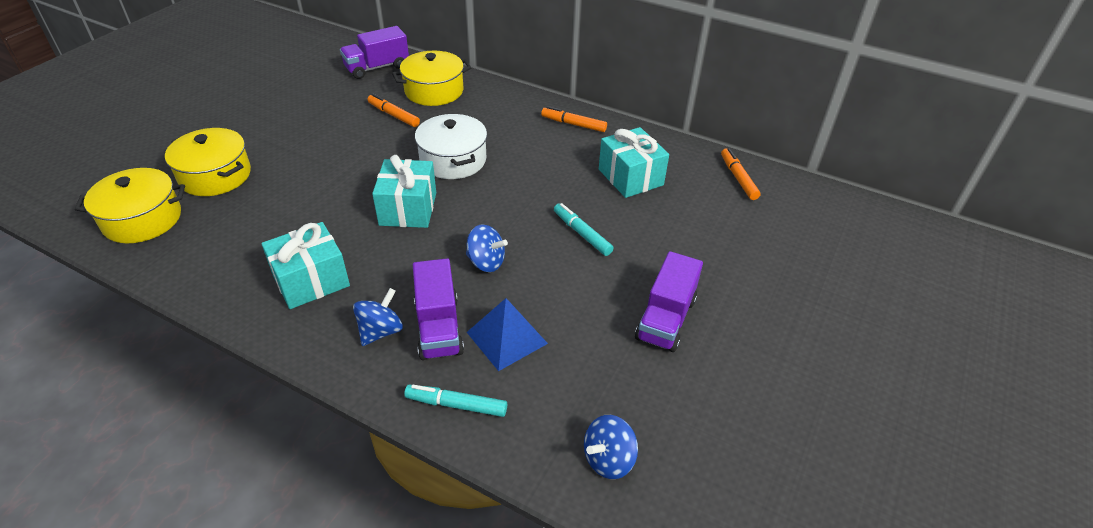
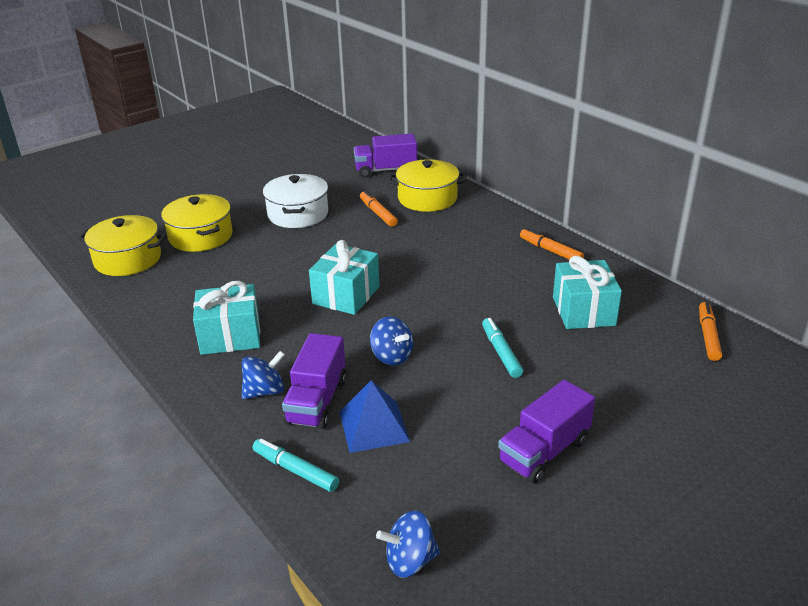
camera: 25 degrees right, 10 degrees down
white pot [415,114,487,179] -> white pot moved to [263,174,328,228]

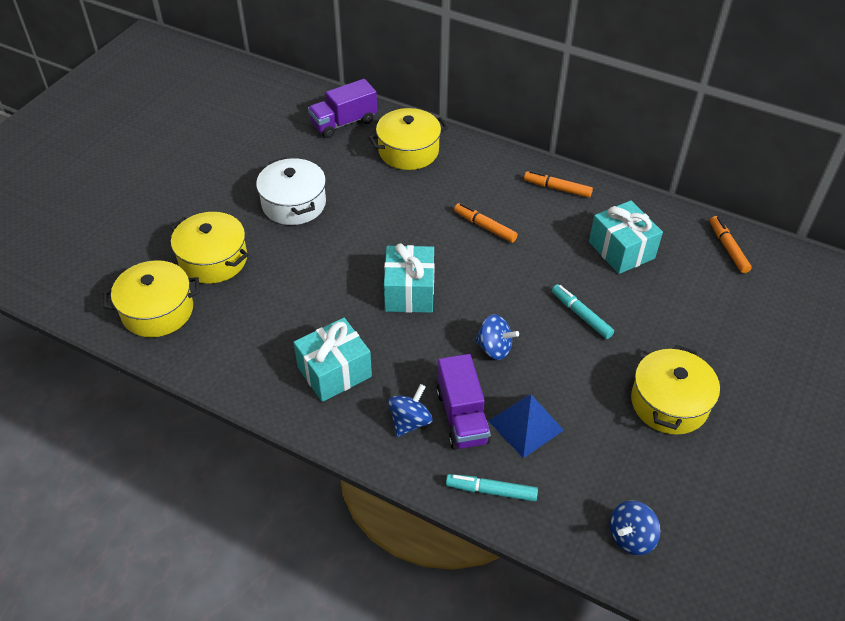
camera: 25 degrees left, 15 degrees up
orange marker [360,190,398,227] -> orange marker moved to [454,203,518,243]
purple truck [498,380,595,484] -> yellow pot [631,345,720,435]

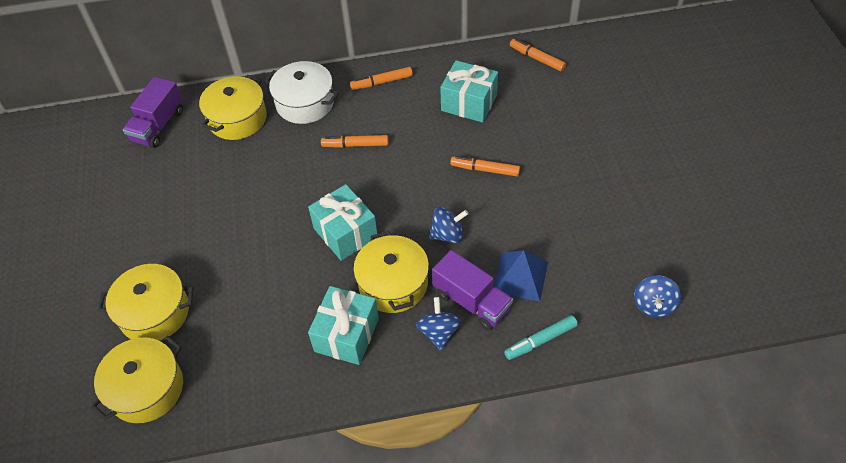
camera: 35 degrees left, 5 degrees up
white pot [256,157,326,225] -> white pot moved to [265,61,339,124]
turquoise marker [552,284,614,339] -> orange marker [450,156,520,176]
yellow pot [631,345,720,435] -> yellow pot moved to [353,231,429,313]

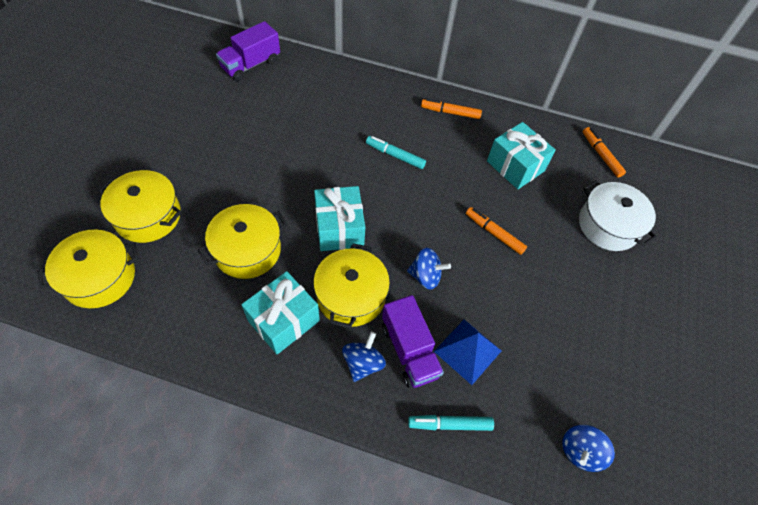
camera: 20 degrees right, 5 degrees up
yellow pot [199,75,267,140] -> yellow pot moved to [198,204,288,279]
white pot [265,61,339,124] -> white pot moved to [579,180,657,251]
orange marker [321,135,389,148] -> turquoise marker [366,136,426,169]

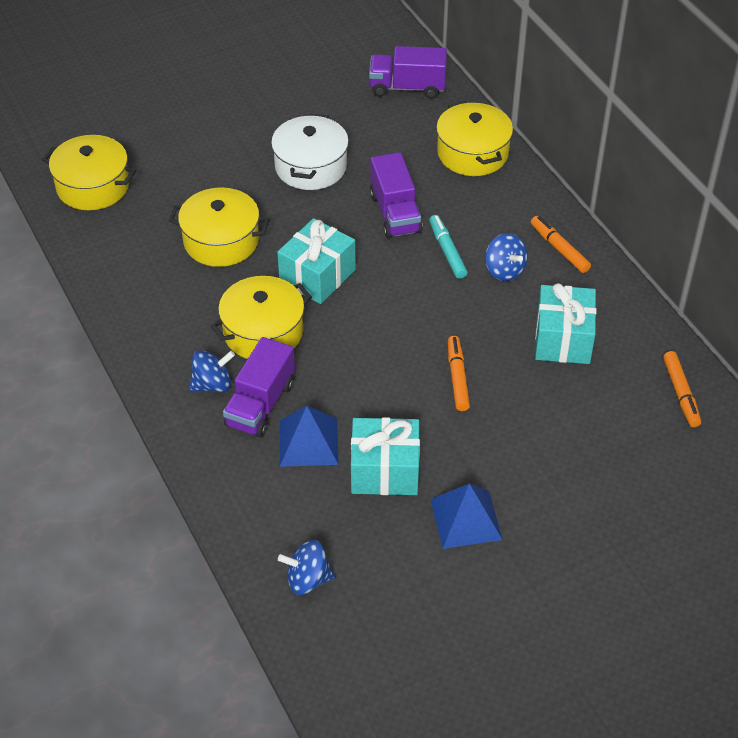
camera: 50 degrees right, 10 degrees down
yellow pot [98,170,182,243] -> yellow pot moved to [436,101,513,176]
turquoise gift [241,271,320,354] -> turquoise gift moved to [351,417,420,495]
blue spinning top [407,248,451,290] -> blue spinning top moved to [485,233,528,281]
turquoise marker [408,415,494,431] -> none
white pot [579,180,657,251] -> white pot moved to [271,114,349,190]
orange marker [583,127,626,178] -> orange marker turned 150 degrees clockwise [663,351,701,427]
none -> purple truck [370,152,422,239]
none -> blue pyramid [431,484,503,549]

